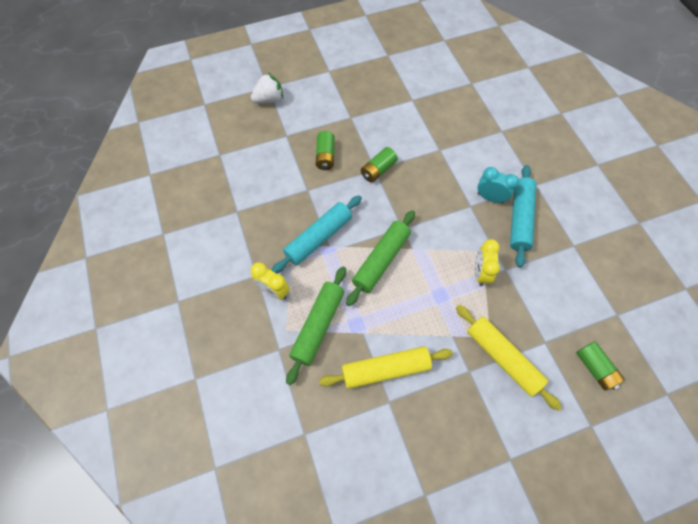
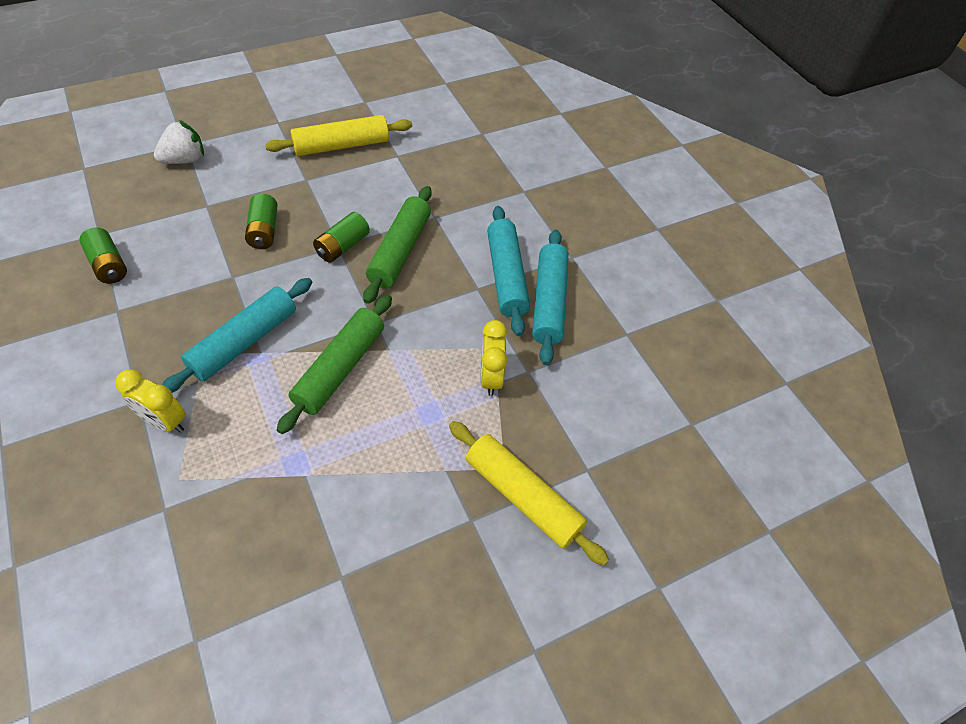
camera: 10 degrees left, 10 degrees down
green rolling pin [286,266,346,385] -> green rolling pin moved to [363,186,432,304]
yellow rolling pin [319,346,453,389] -> yellow rolling pin moved to [265,115,412,156]
turquoise clock [477,167,519,203] -> turquoise rolling pin [487,206,530,336]
green battery [576,341,625,390] -> green battery moved to [79,227,127,284]

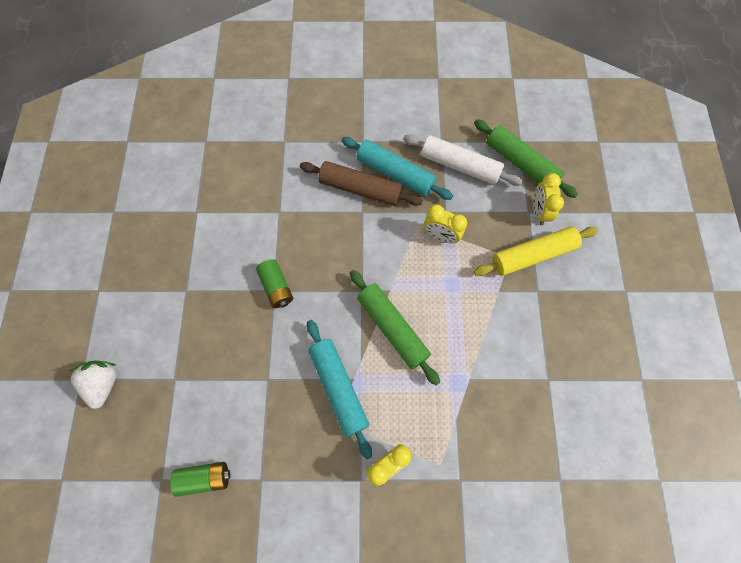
camera: 60 degrees left, 15 degrees up
green battery [245,193,277,249] -> none
yellow rolling pin [265,115,412,156] -> none
green rolling pin [363,186,432,304] -> green rolling pin moved to [474,119,578,198]
turquoise rolling pin [487,206,530,336] -> brown rolling pin [300,161,423,206]
none -> white rolling pin [403,135,523,186]
none -> yellow clock [533,173,564,225]

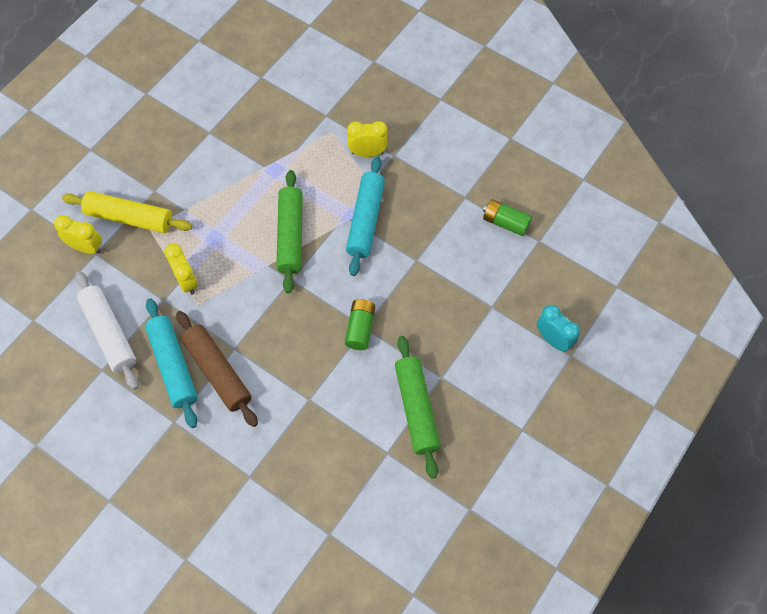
camera: 145 degrees left, 5 degrees down
white strawberry [69,361,116,409] -> turquoise clock [537,305,580,352]
green rolling pin [474,119,578,198] -> green rolling pin moved to [395,336,440,479]
yellow clock [533,173,564,225] -> yellow clock turned 105 degrees counterclockwise [54,215,102,254]

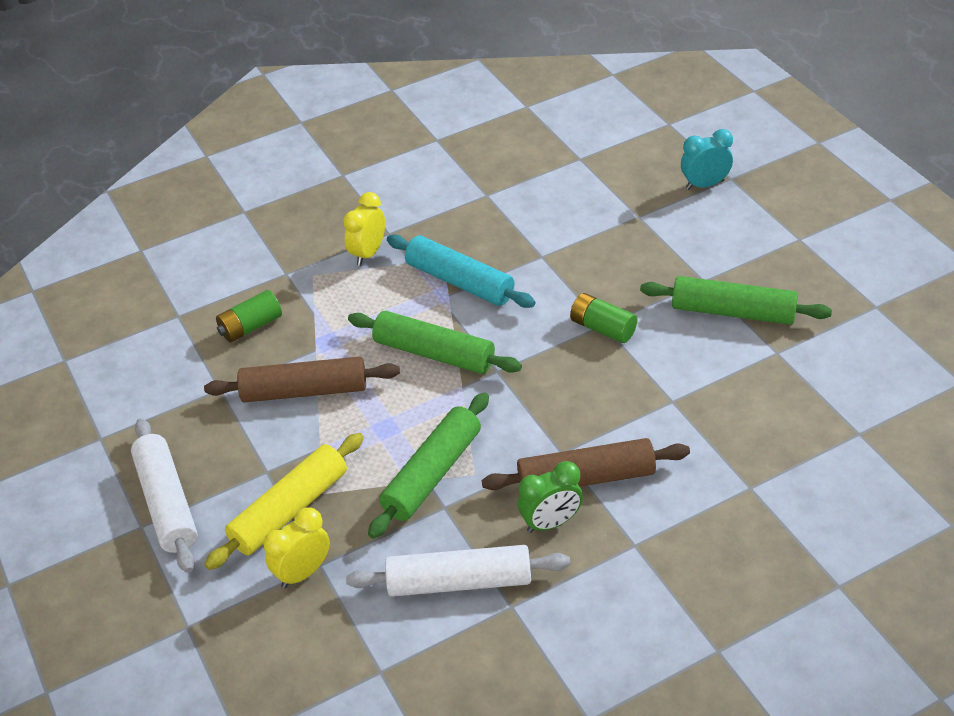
camera: 60 degrees left, 20 degrees down
turquoise rolling pin [145,298,198,428] -> green clock [518,461,583,533]
yellow clock [164,244,198,295] -> green rolling pin [368,392,489,539]
green battery [483,199,532,236] -> green battery moved to [216,290,282,343]
none -> white rolling pin [131,418,198,573]
none -> brown rolling pin [204,356,400,403]

